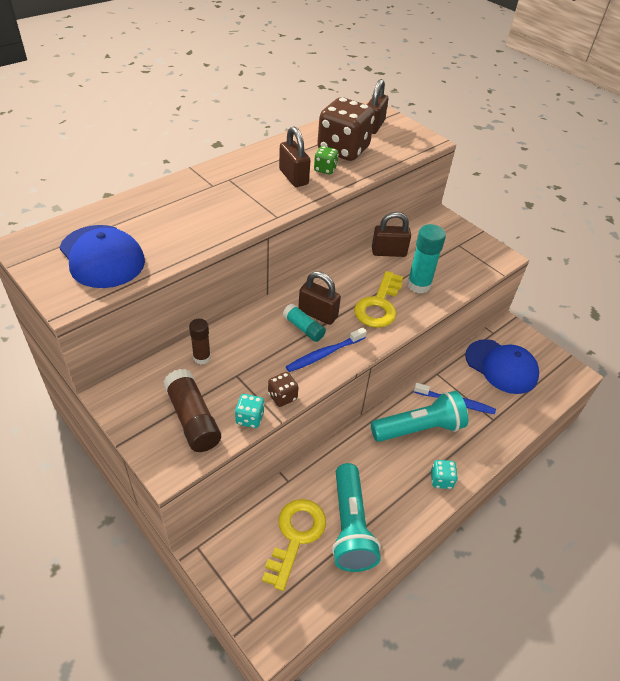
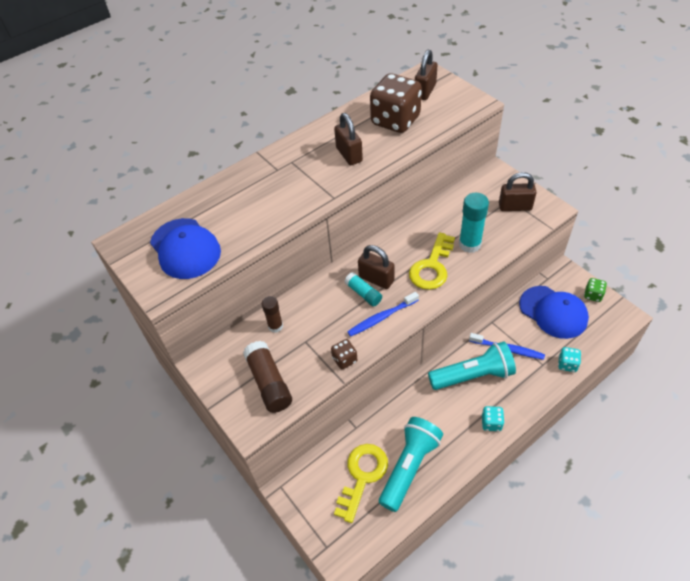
camera: 10 degrees right, 5 degrees up
turquoise dice [235,394,265,428] -> turquoise dice moved to [558,347,581,372]
green dice [314,146,339,174] -> green dice moved to [584,278,607,302]
turquoise flashlight [332,463,381,572] -> turquoise flashlight turned 150 degrees counterclockwise [379,417,443,512]
brown padlock [372,212,411,257] -> brown padlock moved to [499,172,537,211]

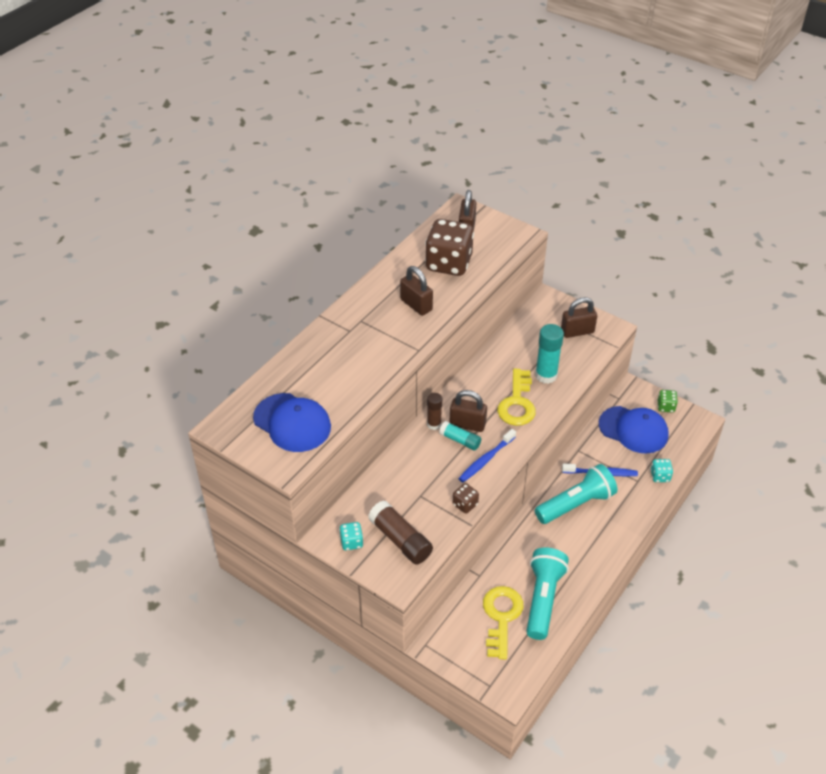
camera: 20 degrees left, 5 degrees down
brown glue stick [262,296,283,333] -> brown glue stick moved to [427,393,442,430]
turquoise dice [482,406,505,431] -> turquoise dice moved to [339,522,363,550]

